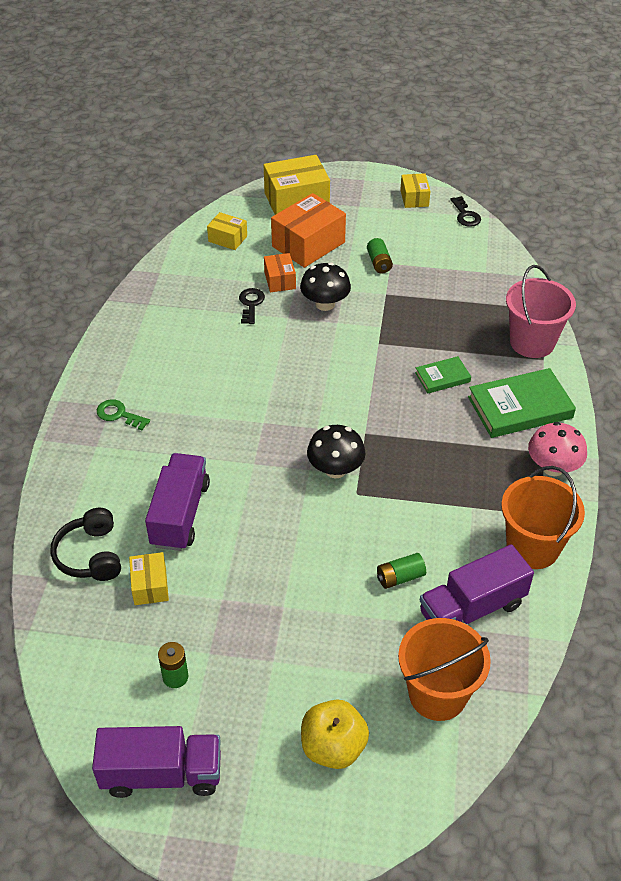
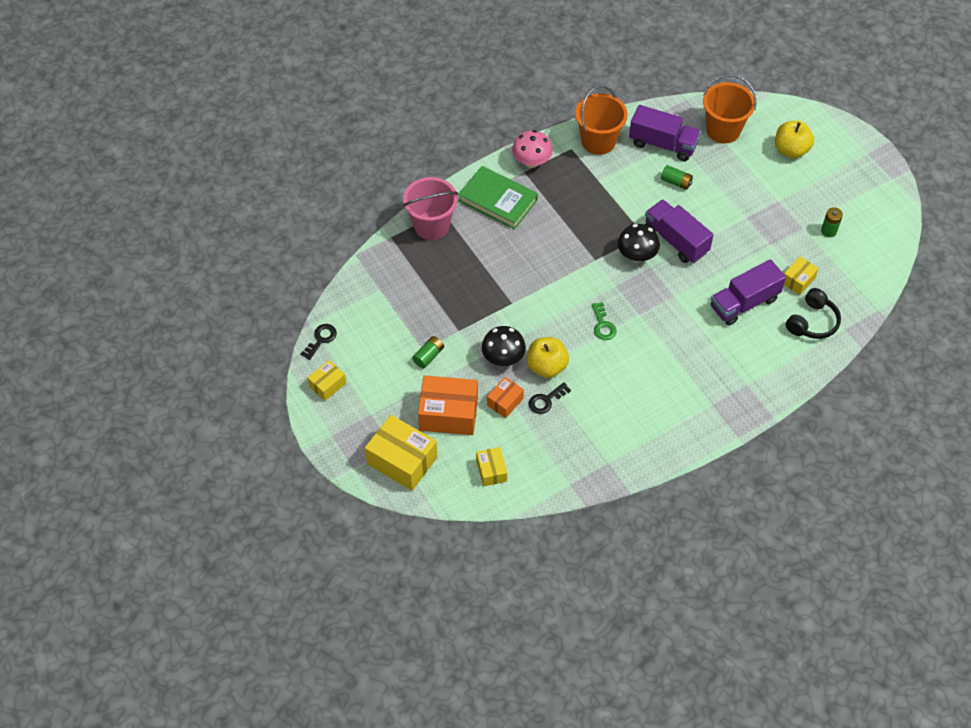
camera: 130 degrees left, 10 degrees up
purple truck [92,726,221,798] -> purple truck moved to [645,199,714,263]
green key [97,399,150,430] -> green key moved to [592,302,616,340]
green book [415,356,471,393] -> none
none -> yellow apple [526,337,569,378]

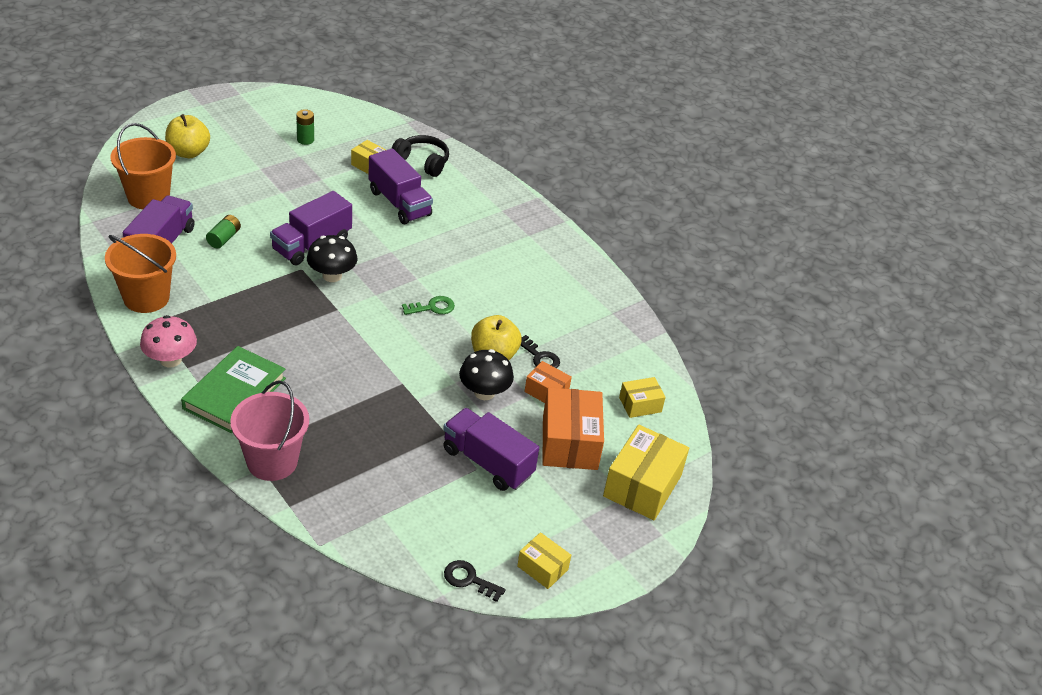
camera: 100 degrees left, 15 degrees down
green battery [412,336,444,368] -> purple truck [443,408,539,491]

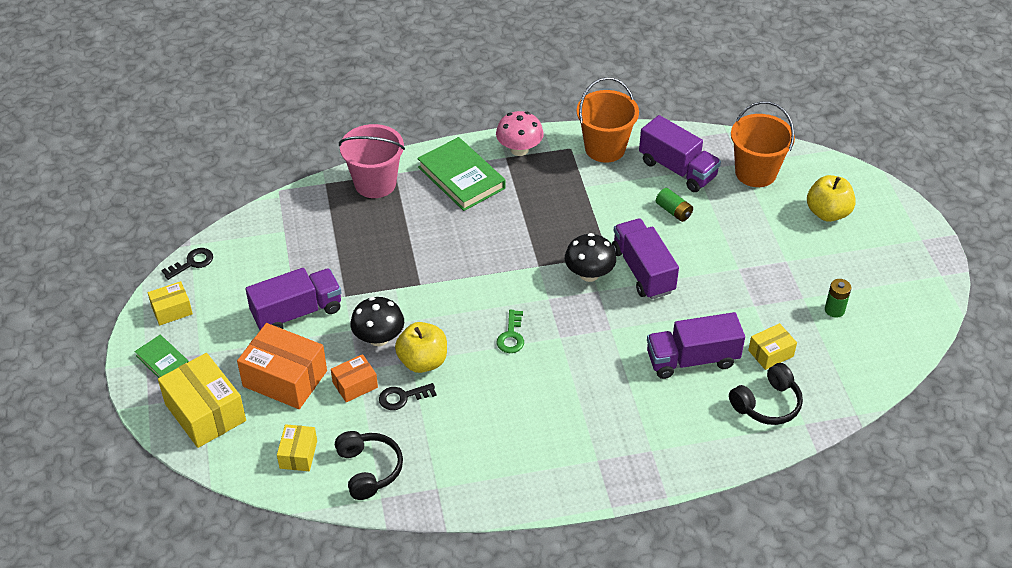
camera: 120 degrees right, 5 degrees up
none -> green book [135,335,189,378]
none -> black headphones [335,431,403,500]

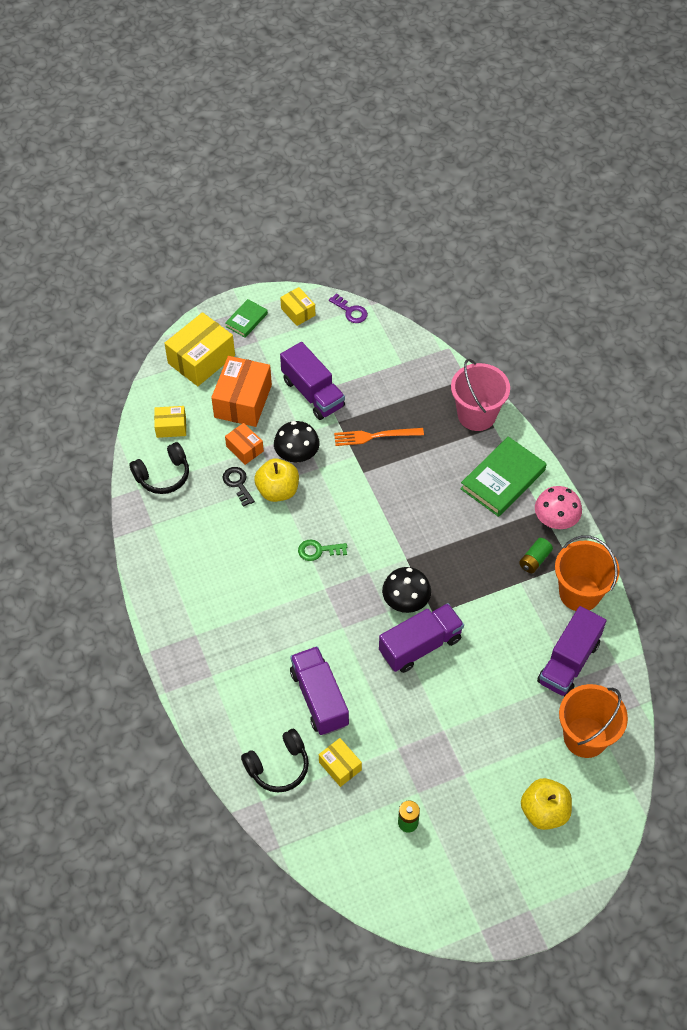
camera: 80 degrees right, 10 degrees up
black key [161,248,213,280] -> purple key [329,293,368,323]
green battery [656,188,693,222] -> green battery moved to [519,538,553,573]
black headphones [729,363,803,425] -> black headphones turned 75 degrees counterclockwise [241,729,309,792]
none -> orange fork [334,428,424,446]

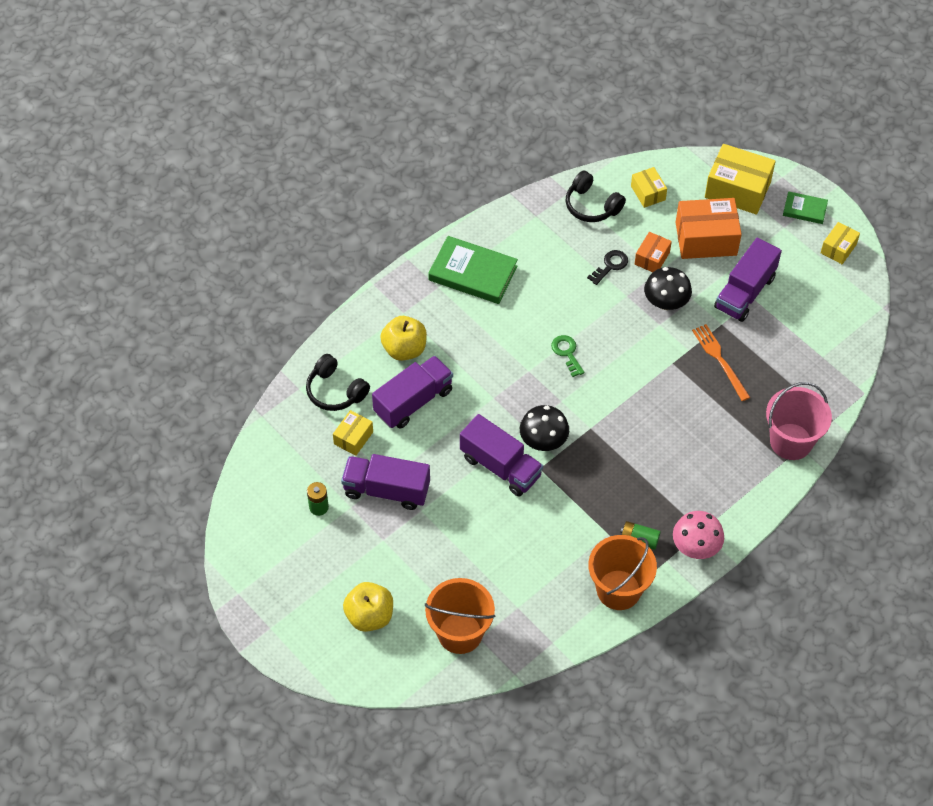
camera: 70 degrees right, 0 degrees up
yellow apple [254,458,299,502] -> yellow apple moved to [380,316,427,361]
purple key [329,293,368,323] -> none
green book [460,436,547,517] -> green book moved to [428,236,518,304]
purple truck [537,606,607,697] -> purple truck moved to [341,454,430,510]

